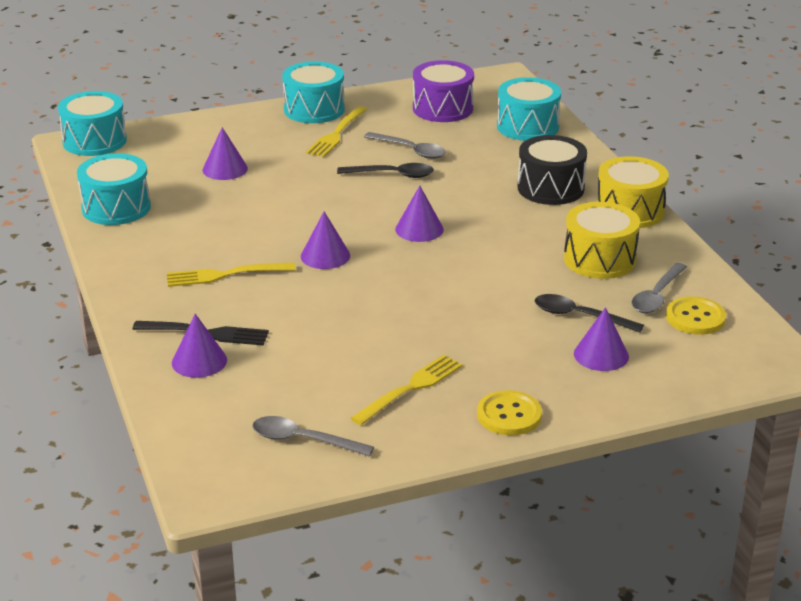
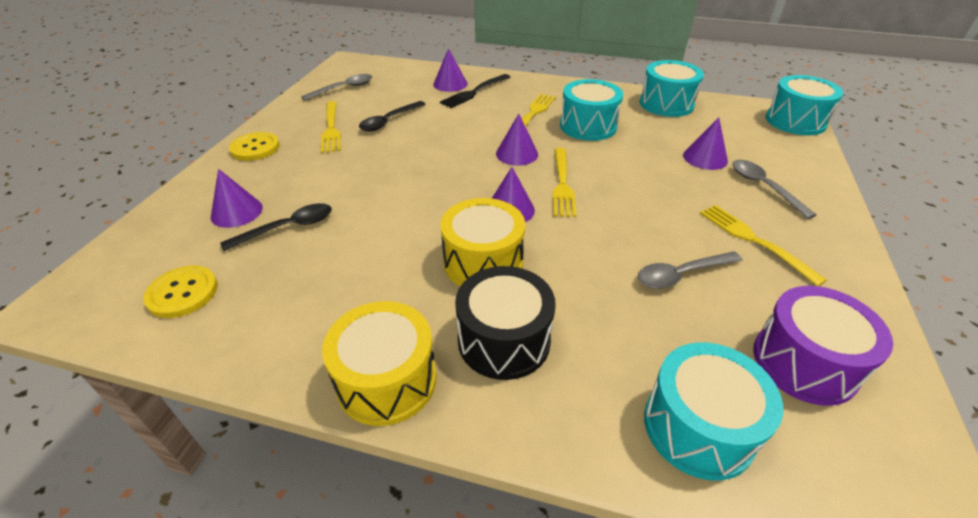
camera: 125 degrees right, 10 degrees up
turquoise drum [282,61,345,123] -> turquoise drum moved to [560,79,623,141]
black spoon [337,163,434,178] -> black spoon moved to [359,101,426,131]
yellow drum [564,202,640,279] -> yellow drum moved to [440,198,525,286]
grey spoon [631,263,687,313] -> grey spoon moved to [732,160,817,219]
none -> yellow fork [553,148,576,217]

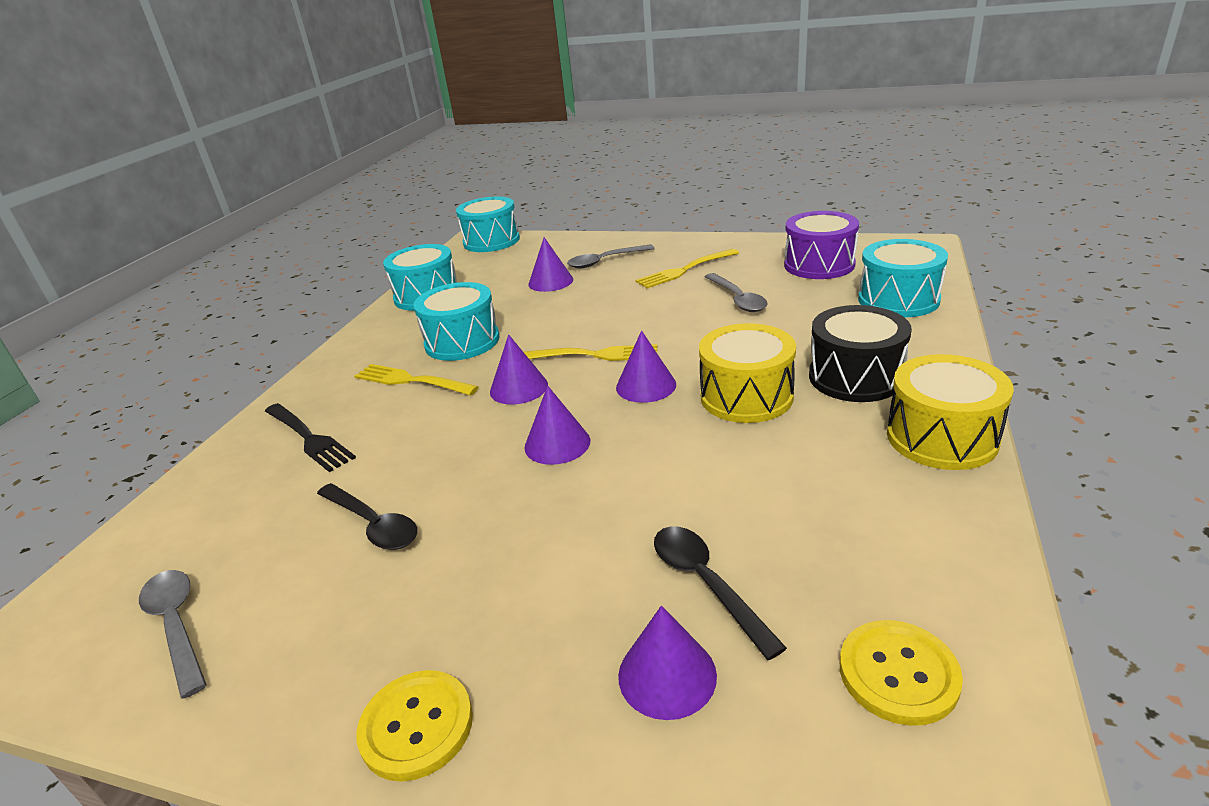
camera: 85 degrees left, 10 degrees down
yellow fork [321,101,341,153] -> none
purple cone [433,48,468,92] -> purple cone moved to [524,386,590,465]

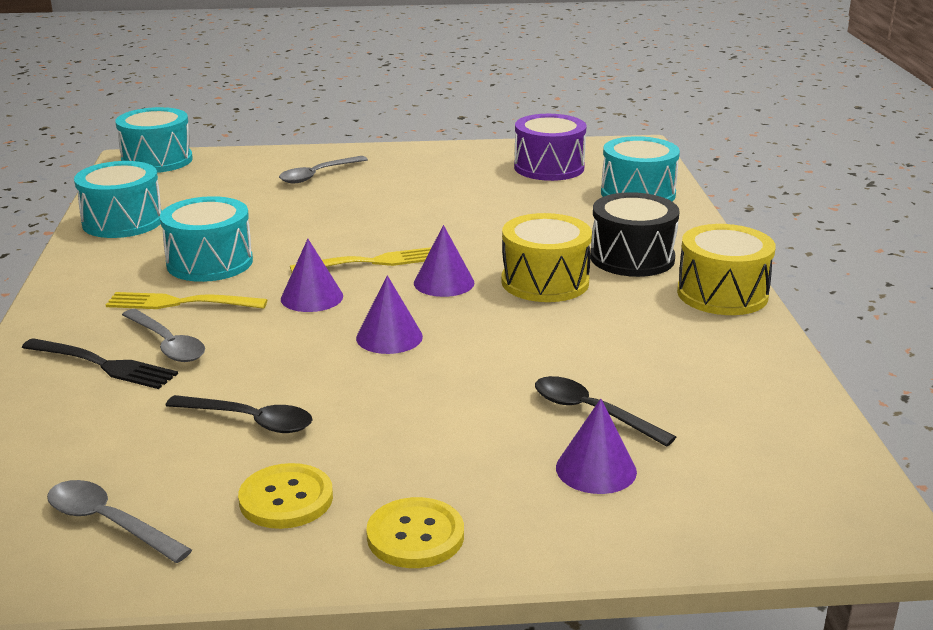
camera: 25 degrees left, 5 degrees down
purple cone [528,237,573,292] -> none
yellow fork [636,249,739,288] -> none
grey spoon [705,273,768,312] -> grey spoon moved to [122,309,205,362]
yellow button [840,620,963,726] -> yellow button moved to [238,463,333,529]

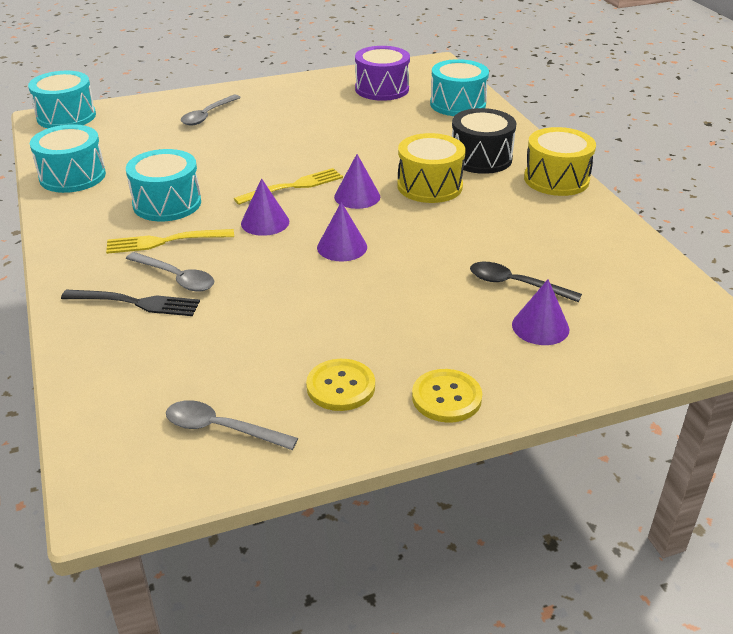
camera: 15 degrees left, 10 degrees up
black spoon [165,395,312,433] -> none

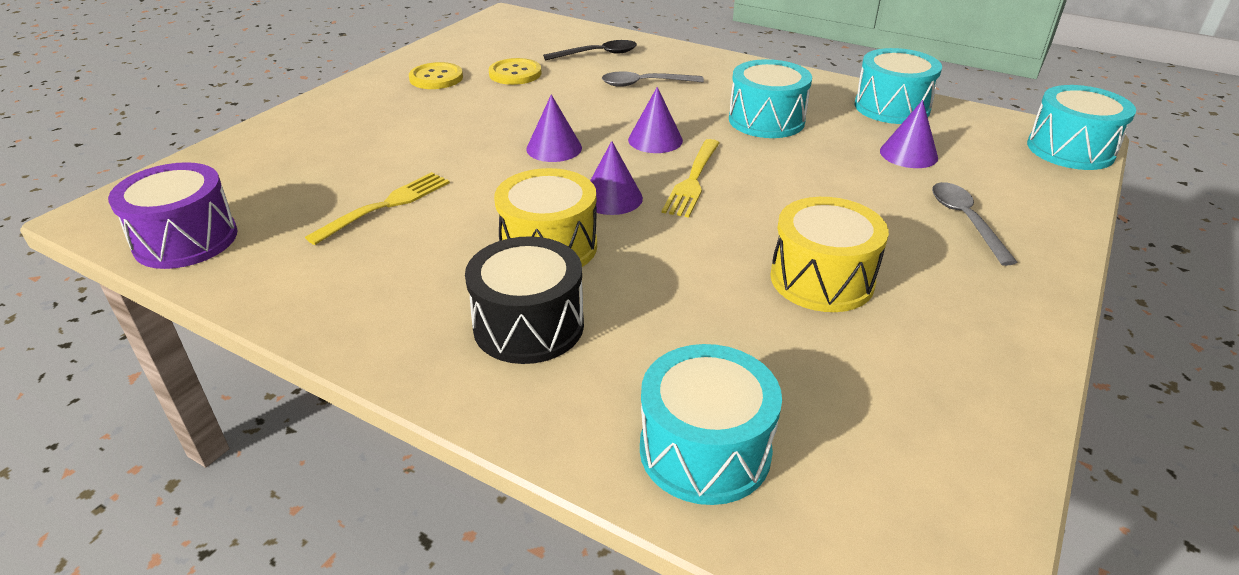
camera: 140 degrees right, 0 degrees up
black fork [61,290,200,316] -> none
yellow fork [106,229,234,254] -> yellow fork moved to [305,172,450,245]
grey spoon [166,400,298,450] -> none
purple drum [355,46,410,101] -> purple drum moved to [108,162,238,269]
yellow button [412,369,482,423] -> yellow button moved to [489,58,541,85]
black spoon [470,262,582,303] -> black spoon moved to [543,40,637,60]
purple cone [512,279,569,345] -> purple cone moved to [880,100,938,168]
yellow drum [524,127,596,196] -> yellow drum moved to [770,197,889,312]

